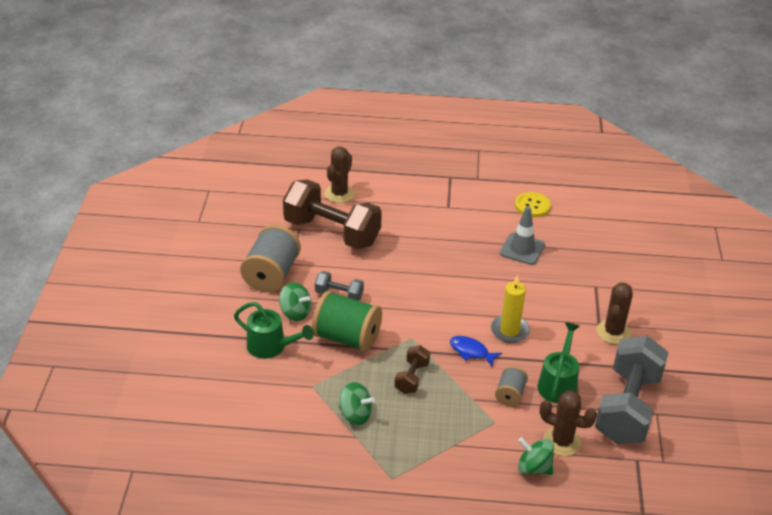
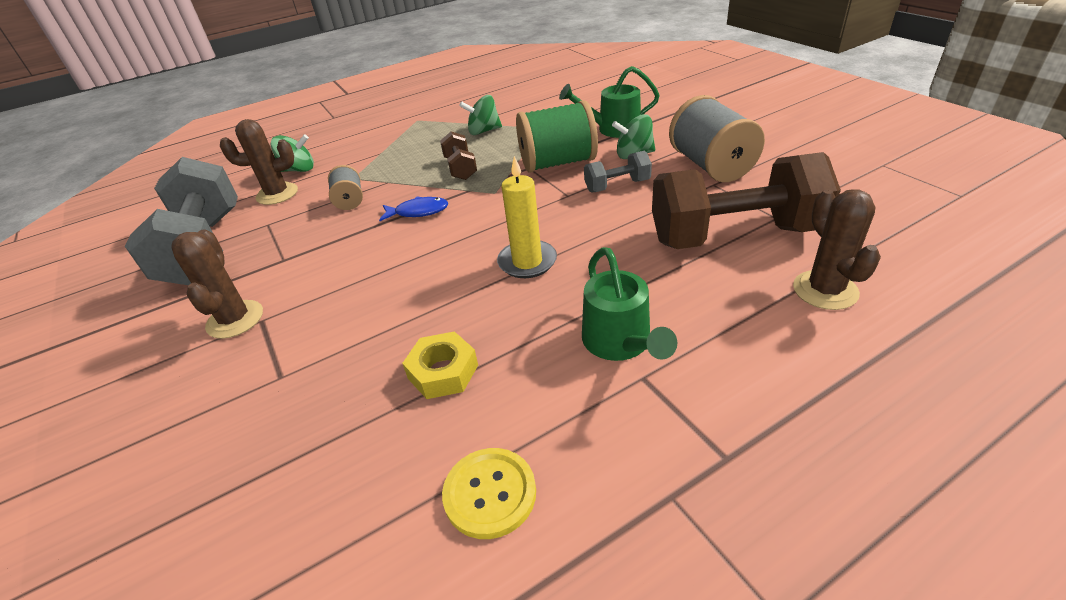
camera: 150 degrees right, 0 degrees up
yellow candle [491,275,530,343] -> yellow candle moved to [497,156,557,278]
grey traffic cone [500,206,545,265] -> yellow nut [402,331,478,399]
green watering can [537,322,580,403] -> green watering can moved to [582,247,677,361]

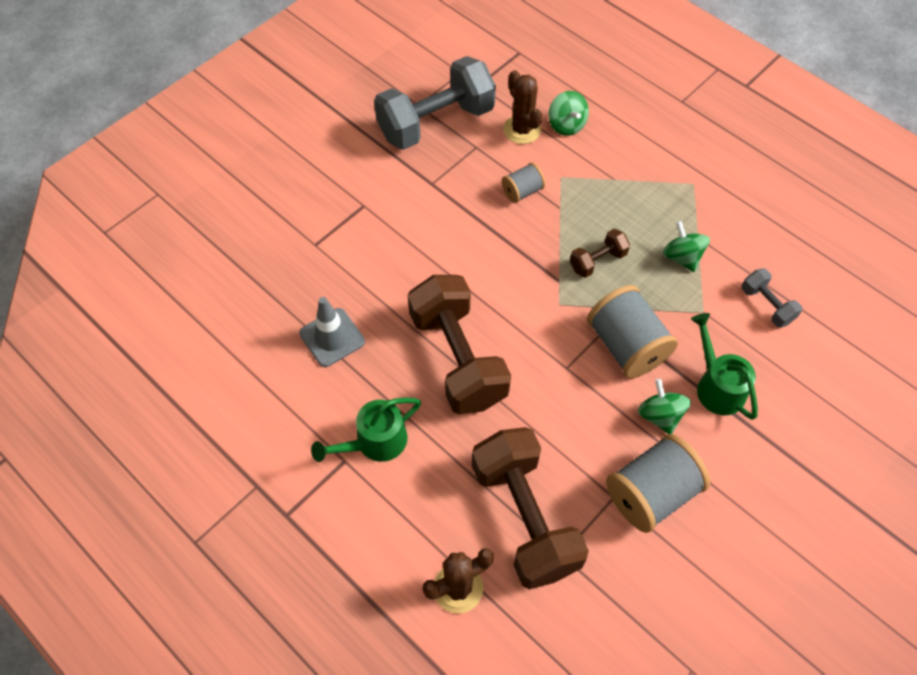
camera: 70 degrees right, 20 degrees up
brown cactus [171,229,263,339] -> none
blue fish [379,196,449,221] -> none
yellow nut [402,331,478,399] -> grey traffic cone [299,297,365,367]
yellow button [442,448,536,539] -> none
yellow candle [497,156,557,278] -> brown dumbbell [408,275,511,414]
green spool [516,100,598,173] -> grey spool [587,285,678,378]
grey dumbbell [584,151,652,193] -> grey dumbbell moved to [741,268,802,328]

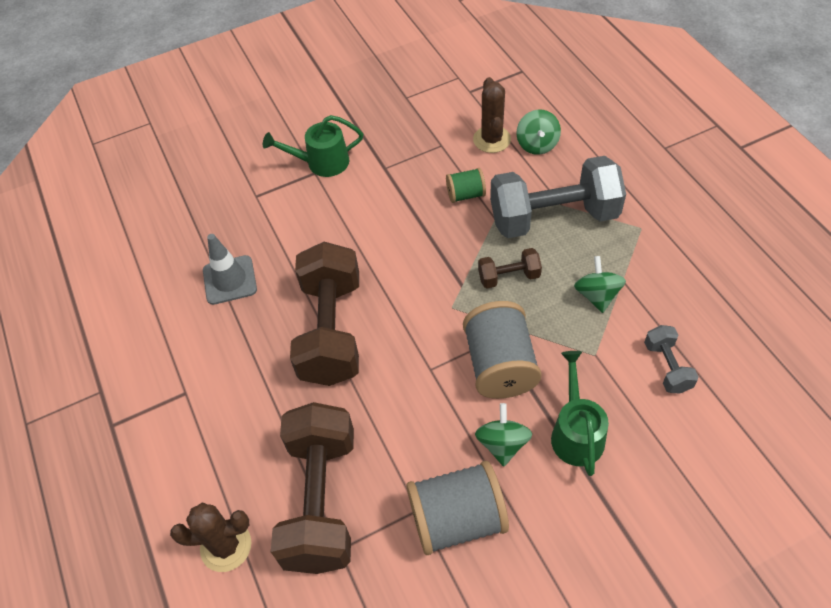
camera: 25 degrees right, 5 degrees down
green watering can [311,397,421,462] -> green watering can moved to [263,115,363,177]
grey dumbbell [374,56,496,150] -> grey dumbbell moved to [490,156,626,238]
grey spool [502,163,545,203] -> green spool [446,168,486,203]

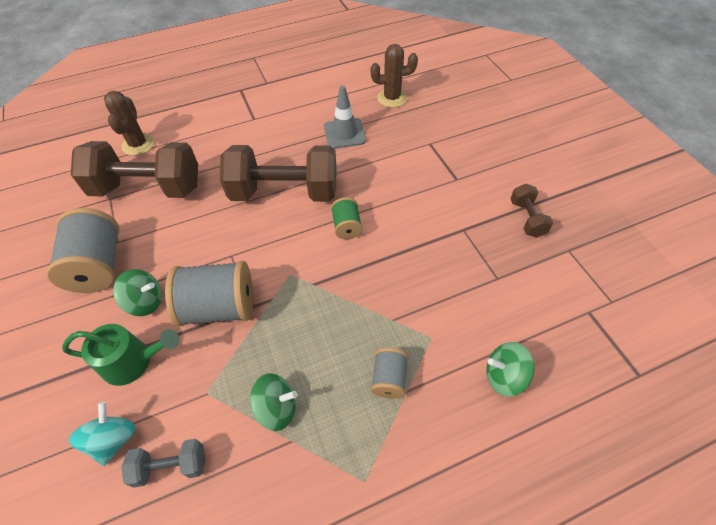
camera: 90 degrees right, 0 degrees up
green watering can [263,115,363,177] -> none
green spool [446,168,486,203] -> green spool moved to [331,197,363,239]
brown cactus [473,77,511,153] -> brown cactus moved to [371,44,418,108]
brown dumbbell [478,248,542,288] -> brown dumbbell moved to [510,184,553,237]
grey dumbbell [490,156,626,238] -> grey spool [371,348,409,399]
none -> turquoise spinning top [69,402,136,466]

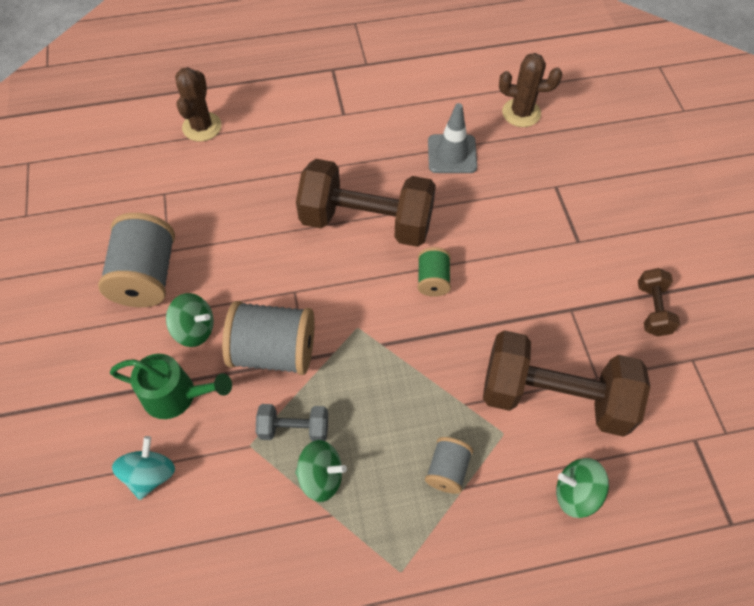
camera: 10 degrees right, 5 degrees up
brown dumbbell [71,141,198,198] -> brown dumbbell moved to [483,330,650,437]
grey dumbbell [122,439,205,488] -> grey dumbbell moved to [256,404,328,441]

